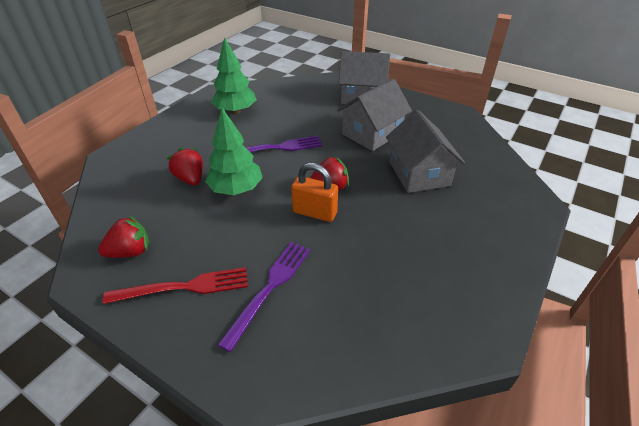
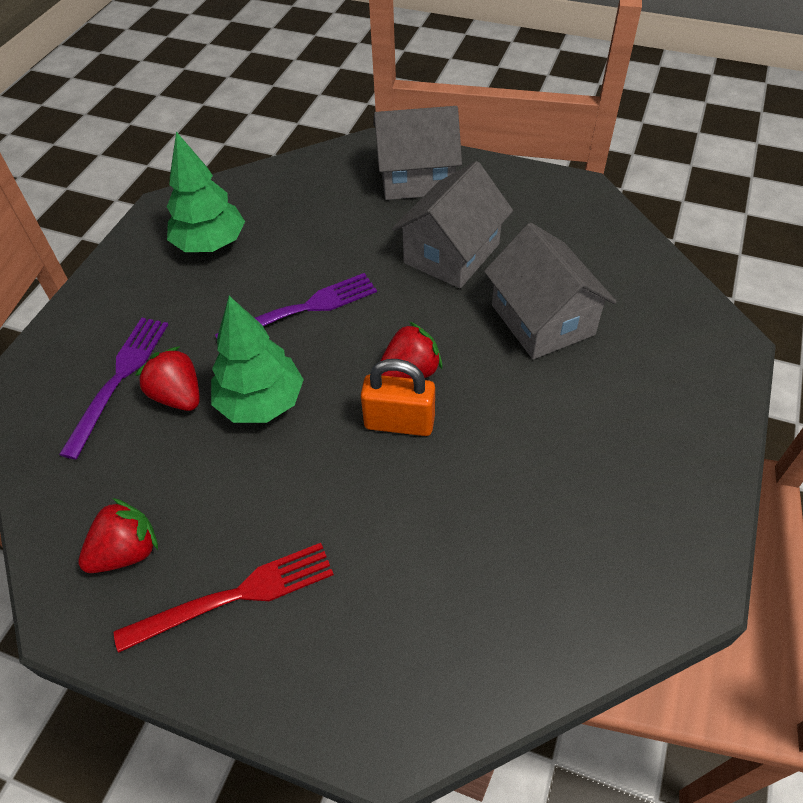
camera: 10 degrees left, 10 degrees up
purple fork [218,242,310,352] -> purple fork moved to [59,318,168,460]

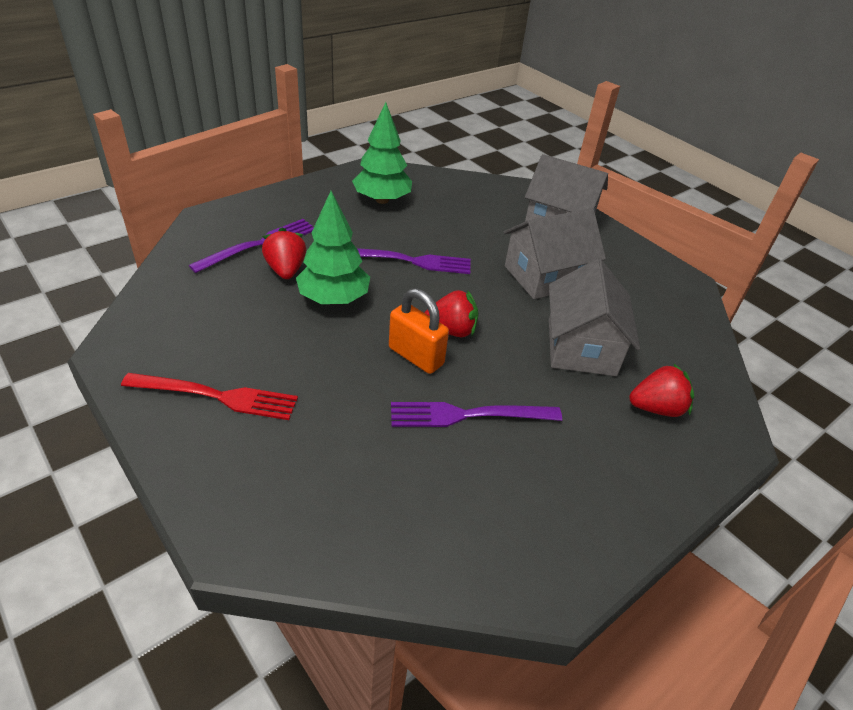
camera: 25 degrees right, 10 degrees down
red strawberry [78,498,158,573] -> red strawberry moved to [629,363,694,417]
none -> purple fork [391,402,562,427]

